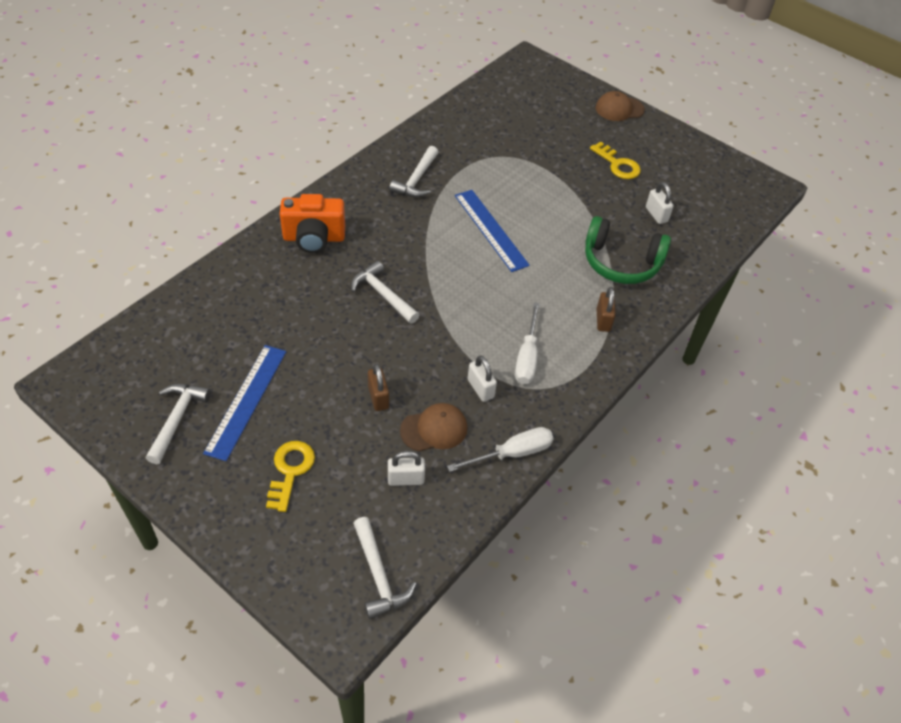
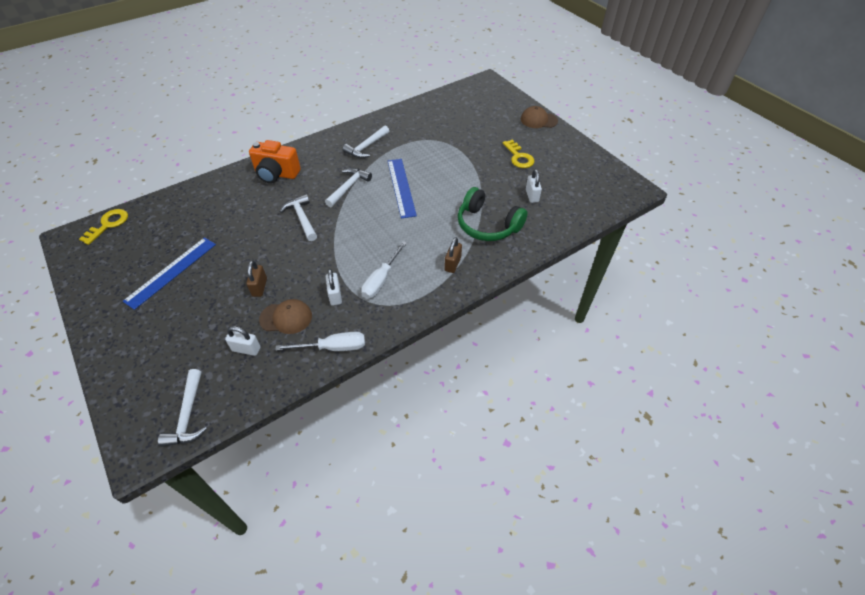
camera: 20 degrees right, 0 degrees up
white hammer [146,384,211,464] -> white hammer moved to [325,168,372,207]
yellow key [266,441,315,512] -> yellow key moved to [79,209,128,245]

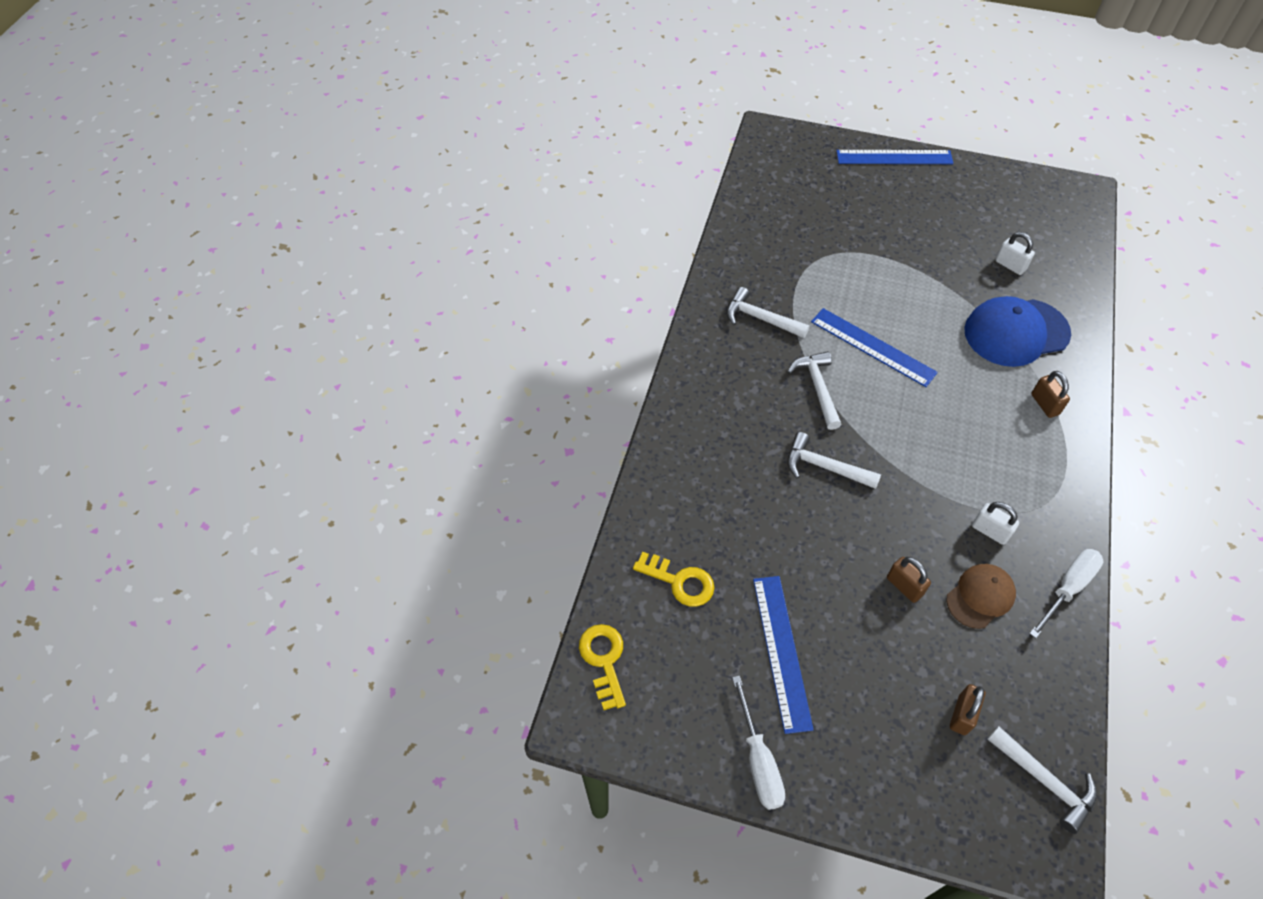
camera: 40 degrees left, 5 degrees up
white padlock [225,326,261,356] -> none
orange camera [249,140,301,183] -> none
white hammer [343,126,389,158] -> white hammer turned 120 degrees clockwise [727,287,809,338]
white screwdriver [361,241,407,299] -> white screwdriver moved to [732,676,785,810]
green headphones [458,187,527,241] -> blue cap [964,296,1071,367]
yellow key [503,140,534,168] -> yellow key moved to [633,552,715,607]
brown cap [521,106,558,128] -> blue ruler [836,150,954,164]
none -> brown padlock [950,684,986,735]

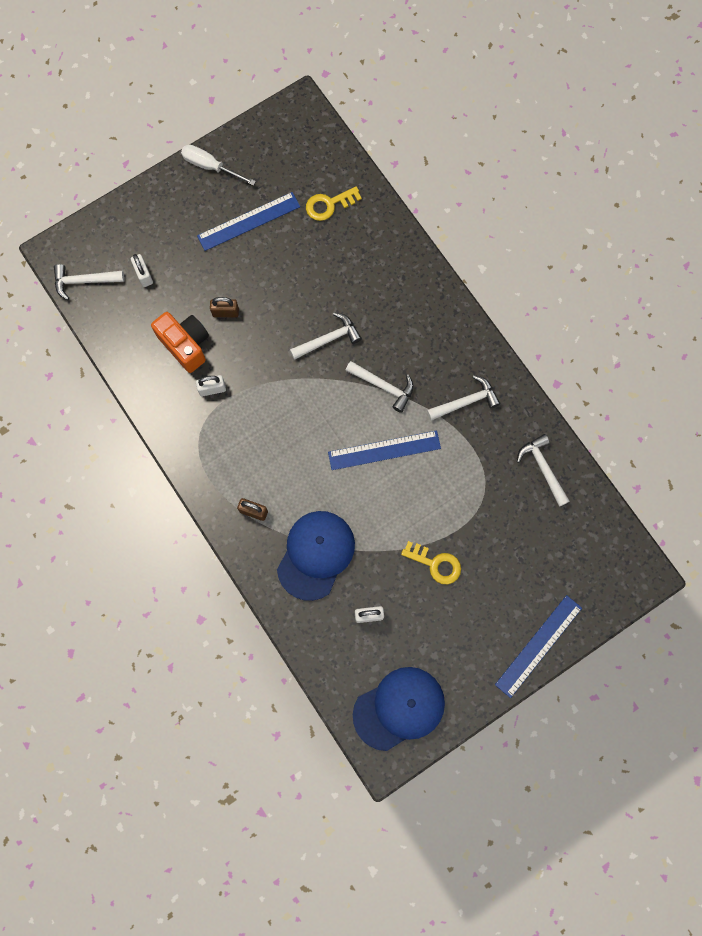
camera: 130 degrees right, 20 degrees up
yellow key [579,624,626,710] -> yellow key moved to [401,541,461,584]
blue ruler [753,576,814,734] -> blue ruler turned 60 degrees counterclockwise [197,192,300,251]
brown cap [946,564,1016,629] -> orange camera [151,312,209,373]
brown padlock [950,684,986,735] -> white padlock [131,254,153,287]
white screwdriver [1029,549,1103,638] -> none
none -> blue cap [353,667,445,751]
none -> white hammer [517,434,570,507]

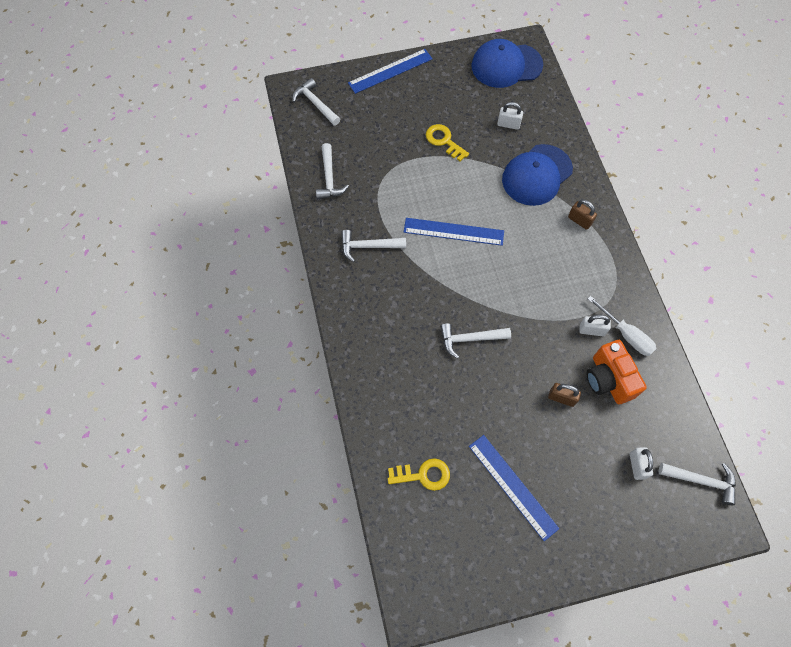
camera: 160 degrees left, 10 degrees down
white screwdriver [181,145,256,186] -> white screwdriver moved to [588,296,657,356]
blue ruler [197,192,300,251] -> blue ruler turned 60 degrees clockwise [469,435,559,541]
white hammer [345,361,414,413] -> white hammer moved to [292,78,340,126]

